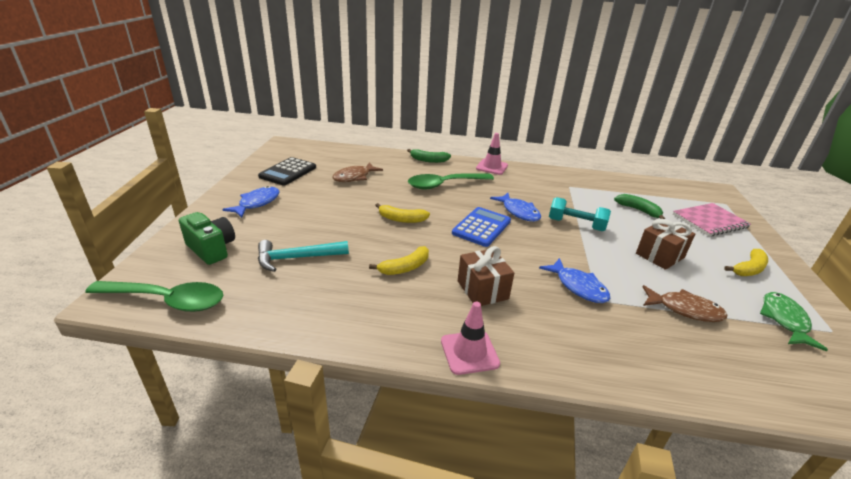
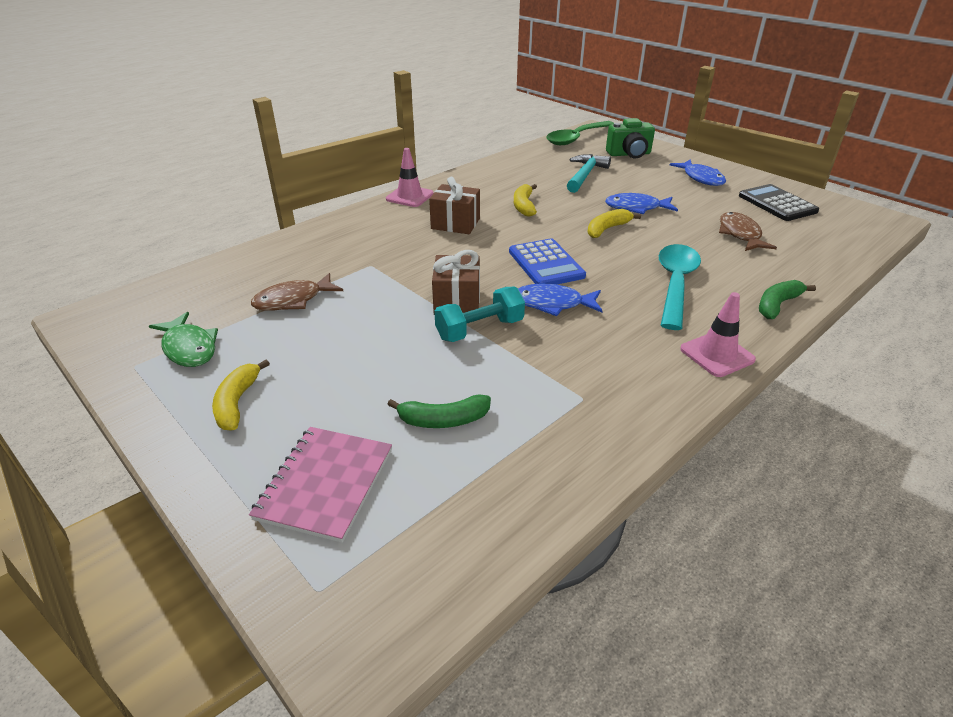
camera: 130 degrees right, 5 degrees up
green spoon [408,173,494,190] -> turquoise spoon [659,244,701,330]
blue fish [539,258,610,303] -> blue fish moved to [605,193,678,214]
brown gift [636,219,695,270] -> brown gift moved to [432,250,480,315]

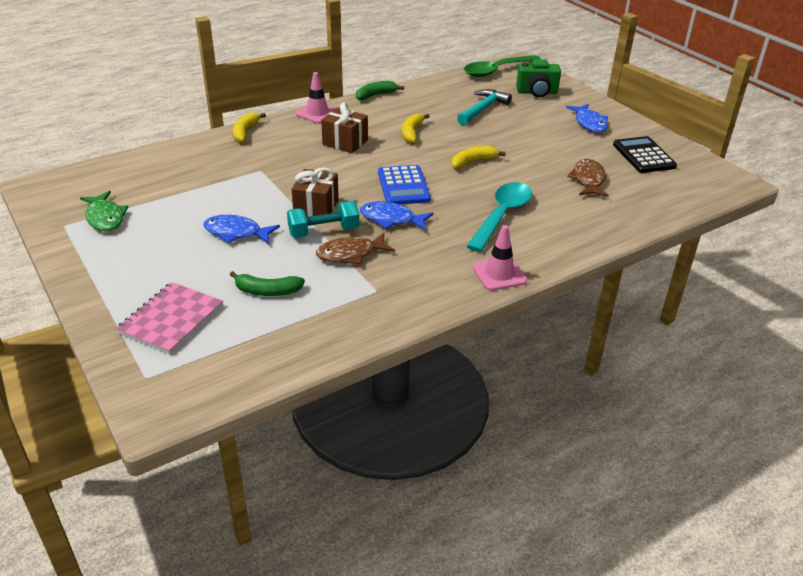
camera: 10 degrees right, 0 degrees up
yellow banana [212,359,270,430] -> yellow banana moved to [233,113,266,142]
brown fish [251,273,343,311] -> brown fish moved to [316,233,395,264]
blue fish [605,193,678,214] -> blue fish moved to [203,215,280,244]
green banana [759,280,816,319] -> green banana moved to [356,81,404,100]

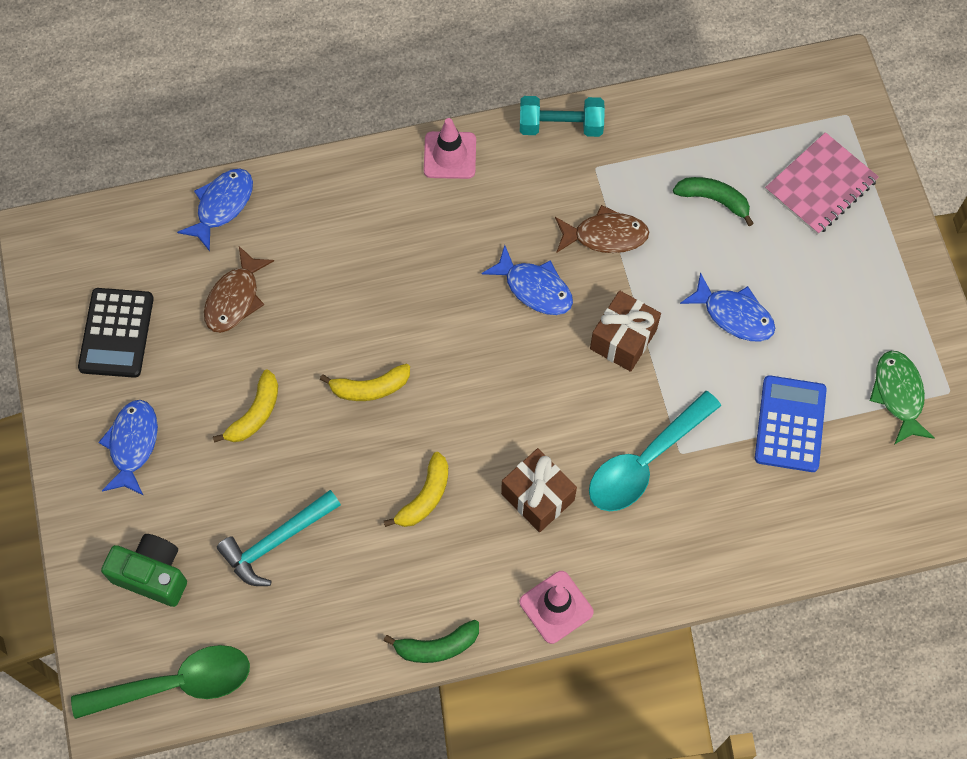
camera: 160 degrees left, 30 degrees up
yellow banana [233,113,266,142] -> yellow banana moved to [213,370,278,443]
turquoise dumbbell [287,201,359,238] -> turquoise dumbbell moved to [520,96,605,137]
blue calculator [378,165,431,204] -> blue calculator moved to [755,375,827,472]
turquoise spoon [466,182,532,252] -> turquoise spoon moved to [589,391,721,511]
none -> blue fish [177,169,253,251]

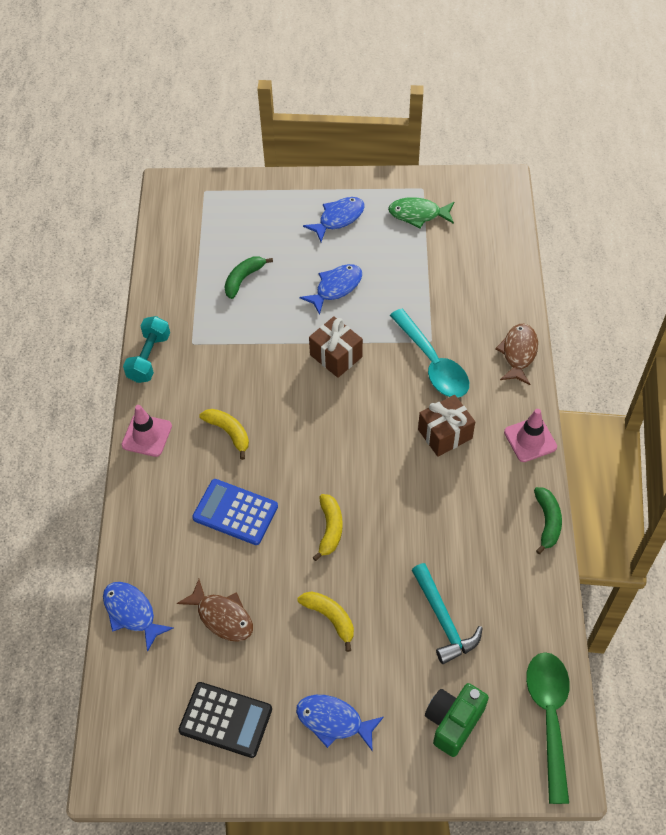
camera: 75 degrees left, 10 degrees down
yellow banana [384,452,448,527] -> yellow banana moved to [199,409,249,460]
blue fish [481,245,573,315] -> blue fish moved to [303,197,365,242]
brown fish [555,205,649,253] -> brown fish moved to [495,324,538,385]
blue calculator [755,375,827,472] -> blue calculator moved to [192,479,278,545]
pink notebook [765,132,879,235] -> none

